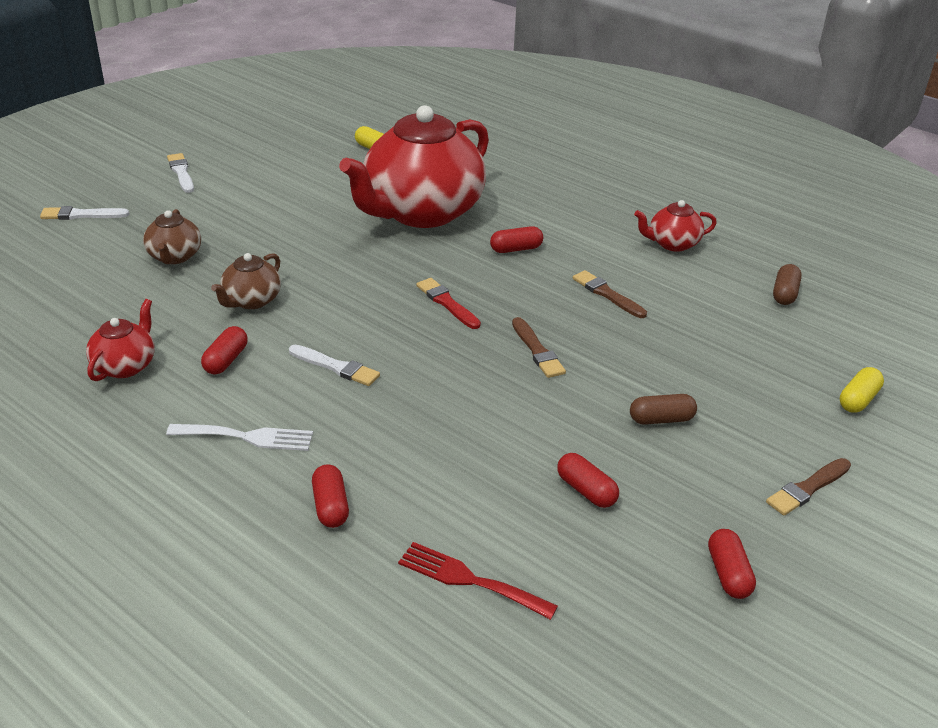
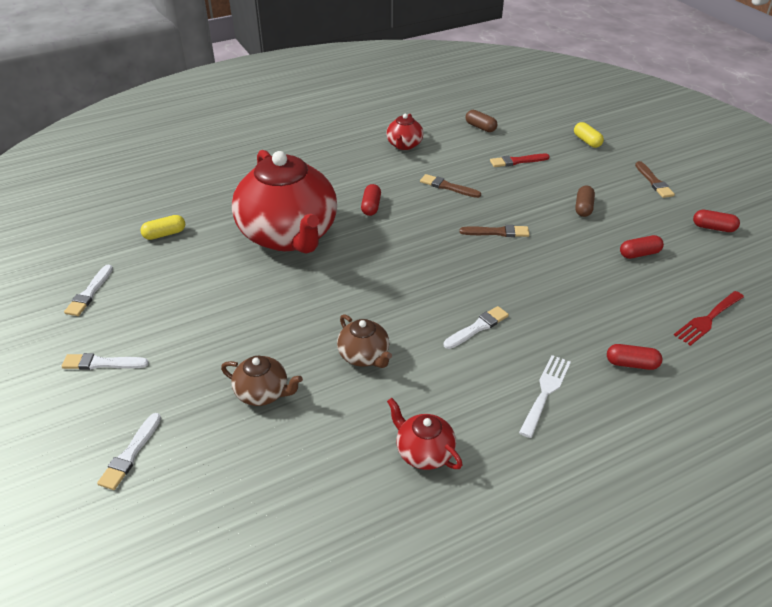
camera: 65 degrees left, 5 degrees up
red capsule [201,326,248,374] -> none
red brush [416,278,481,329] -> red brush moved to [490,154,550,167]
brown brush [573,270,647,318] -> brown brush turned 45 degrees clockwise [420,174,481,198]
none -> white brush [64,265,113,316]

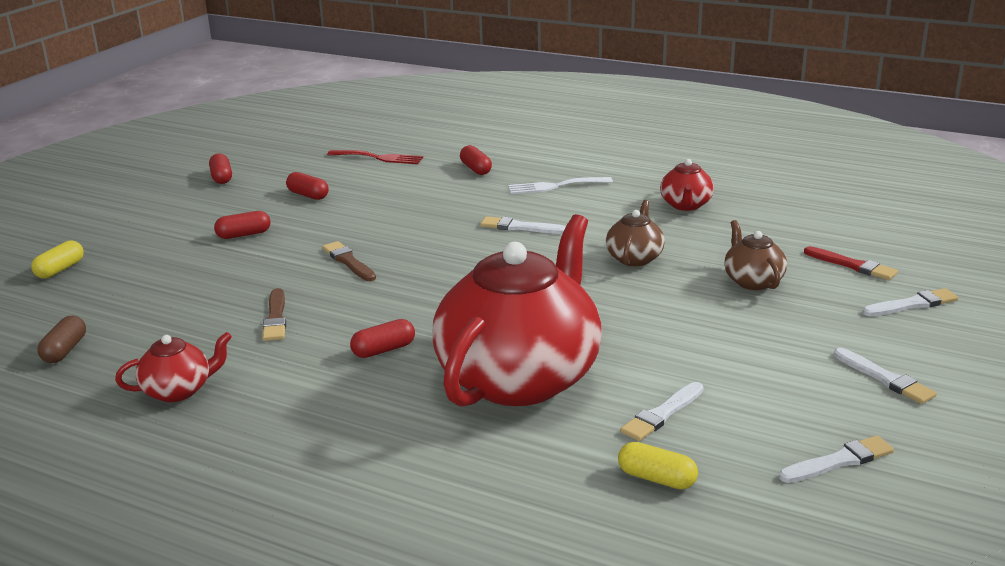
camera: 125 degrees left, 15 degrees down
red brush [490,154,550,167] -> red brush moved to [804,246,898,280]
brown capsule [575,186,595,217] -> red capsule [214,211,271,239]
brown brush [635,161,675,198] -> none
none -> white brush [620,382,703,441]

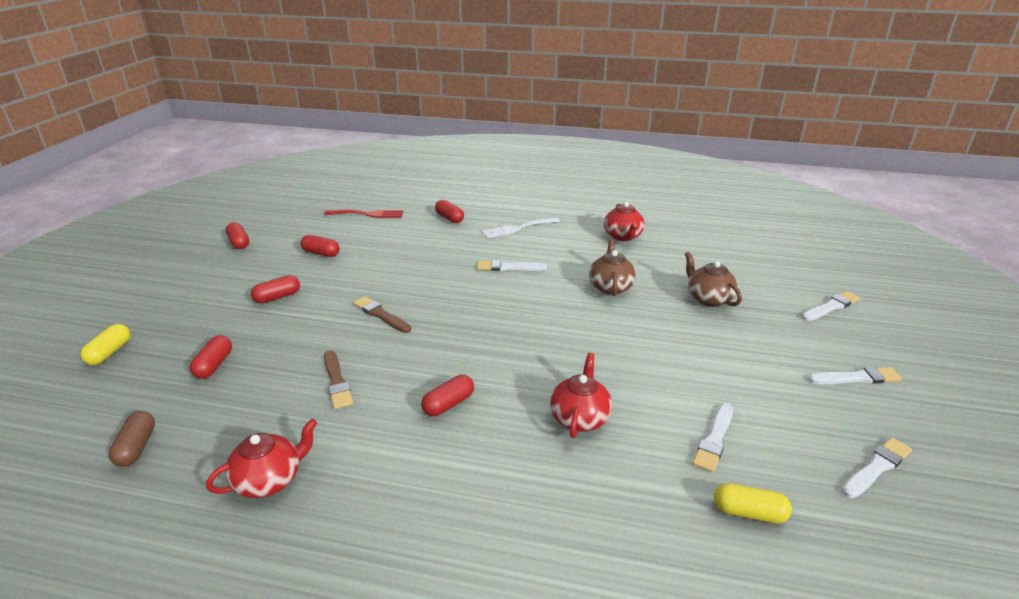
camera: 15 degrees left, 5 degrees up
red teapot [432,214,602,407] -> red teapot [550,353,612,438], size x0.42
red brush [804,246,898,280] -> none
white brush [834,348,937,404] -> white brush turned 45 degrees counterclockwise [808,367,902,384]
none -> red capsule [190,335,232,379]

